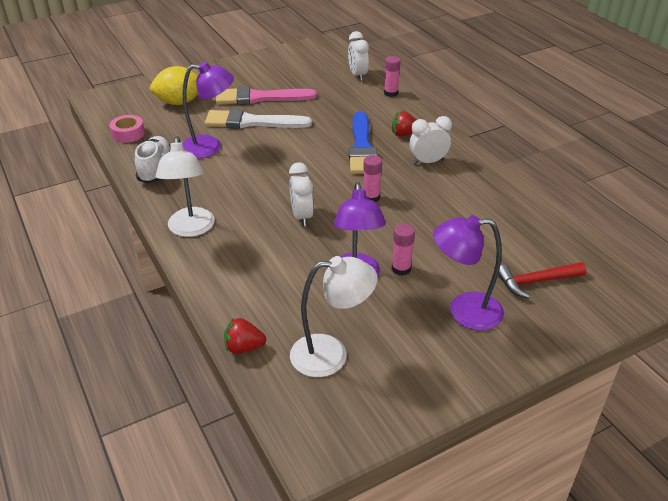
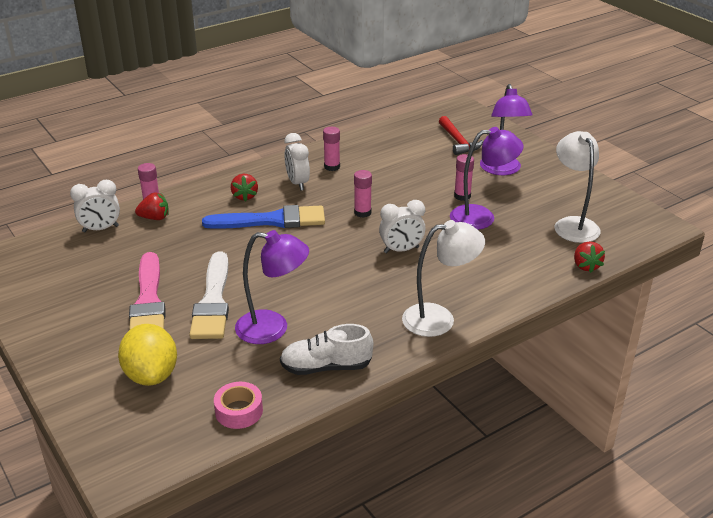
camera: 95 degrees left, 5 degrees down
purple lamp [182,62,234,158] -> purple lamp turned 105 degrees clockwise [235,230,309,344]
none -> red strawberry [135,192,169,220]
none -> pink glue stick [323,127,340,171]

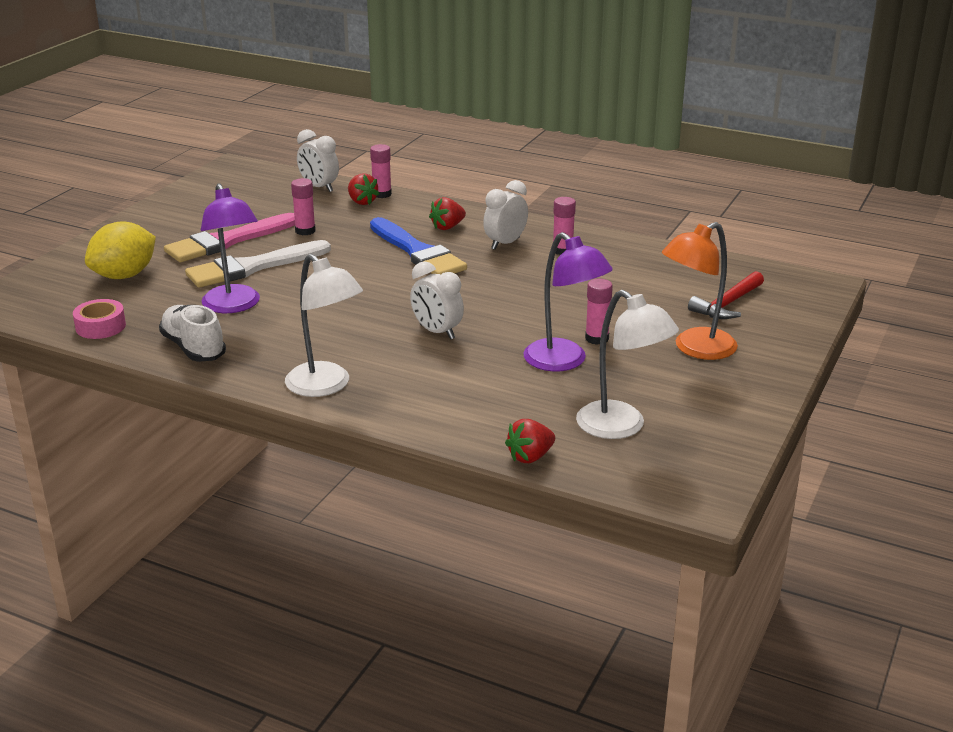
camera: 60 degrees right, 5 degrees down
pink glue stick [354,170,372,218] -> pink glue stick moved to [291,178,316,235]
purple lamp [480,84,532,175] -> orange lamp [662,222,738,360]
white lamp [555,131,601,243] -> white lamp turned 90 degrees clockwise [576,290,679,439]

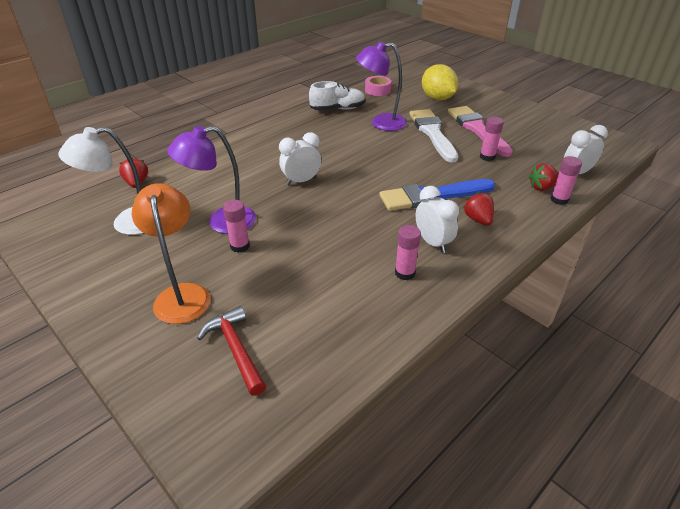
camera: 110 degrees right, 10 degrees up
white lamp [285,254,363,397] -> none

